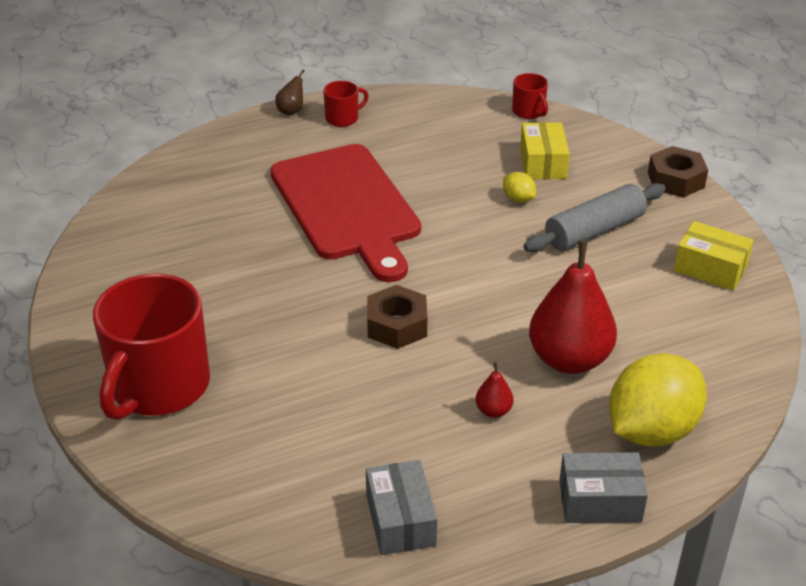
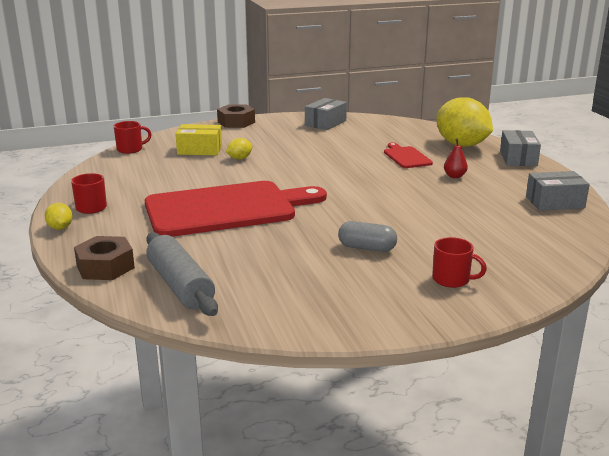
camera: 85 degrees left, 15 degrees down
red mug [93,274,210,420] -> red mug [432,237,487,288], size x0.44
brown pear [275,70,305,115] -> yellow lemon [45,203,73,230]
brown nut [367,285,427,349] -> brown nut moved to [74,236,135,280]
grey rolling pin [523,183,666,252] -> grey rolling pin moved to [146,232,218,316]
red pear [529,240,617,374] -> red cutting board [384,143,433,168]
yellow box [674,221,754,291] -> grey box [305,98,347,130]
none -> grey capsule [338,221,397,252]

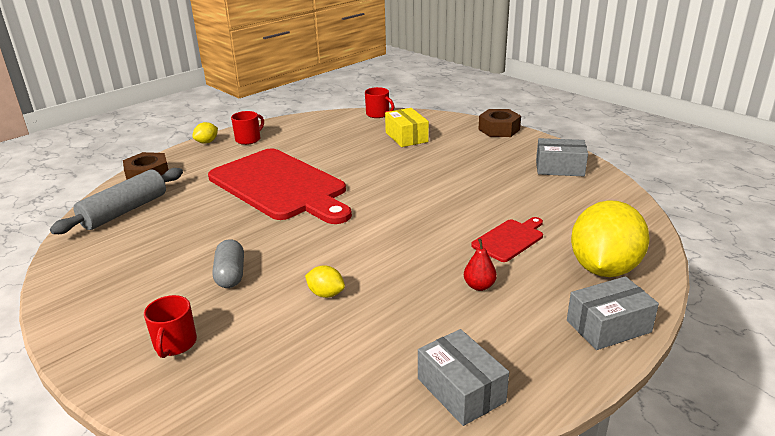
camera: 65 degrees right, 5 degrees up
yellow lemon [226,138,253,160] -> yellow lemon moved to [305,265,345,298]

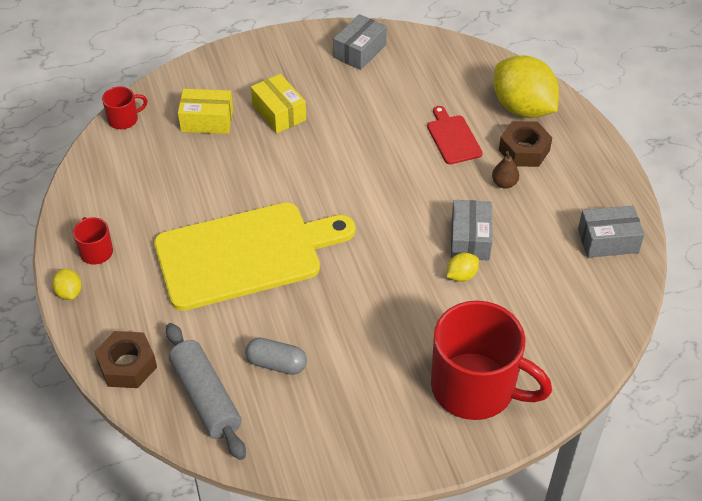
camera: 65 degrees left, 20 degrees up
red mug [144,295,197,358] -> red mug [431,301,552,420], size x2.29
red cutting board [208,148,352,224] -> yellow cutting board [154,202,356,311]
grey capsule [212,239,244,288] -> grey capsule moved to [245,338,307,375]
red pear [464,238,497,291] -> brown pear [492,151,519,189]
brown nut [478,109,521,137] -> brown nut moved to [499,121,552,167]
grey box [567,276,659,350] -> grey box moved to [451,200,492,261]
none -> yellow box [251,74,306,133]

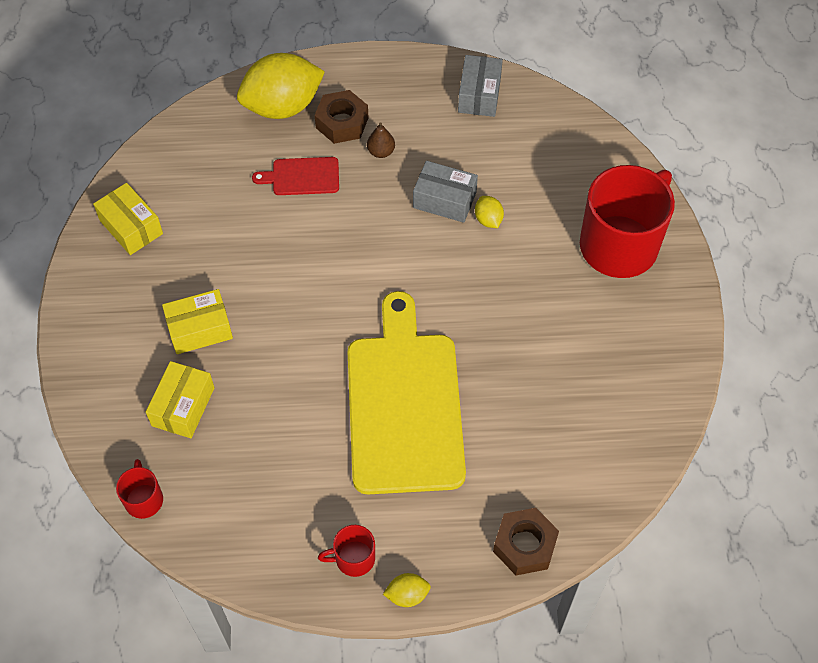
camera: 75 degrees left, 10 degrees up
grey rolling pin [166,323,246,460] -> none
grey capsule [245,338,307,375] -> none
grey box [333,14,387,70] -> yellow box [93,183,163,255]

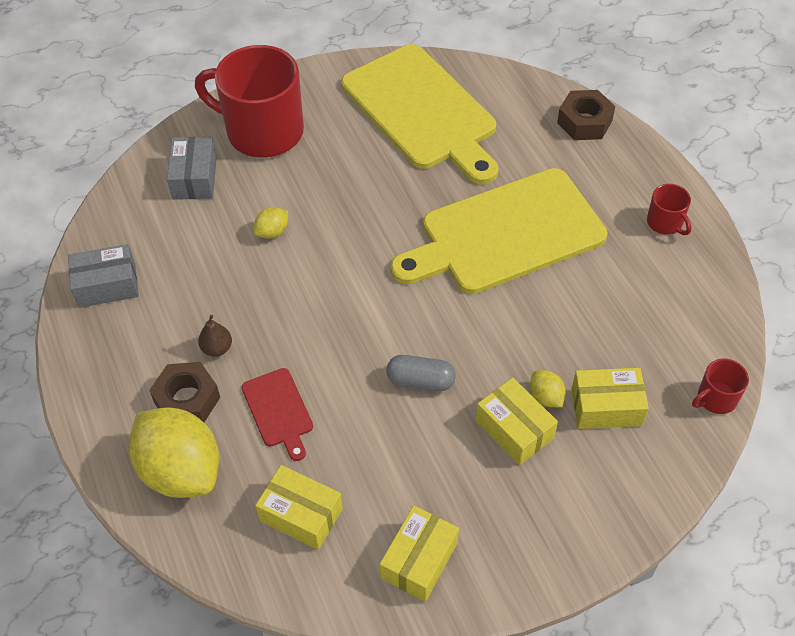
camera: 110 degrees left, 5 degrees down
yellow lemon [383,573,431,607] -> yellow lemon moved to [530,370,566,407]
grey box [413,161,478,223] -> grey box moved to [167,137,217,200]
none -> yellow box [255,465,343,550]
none -> yellow cutting board [341,44,499,184]
none -> grey capsule [386,355,456,391]

